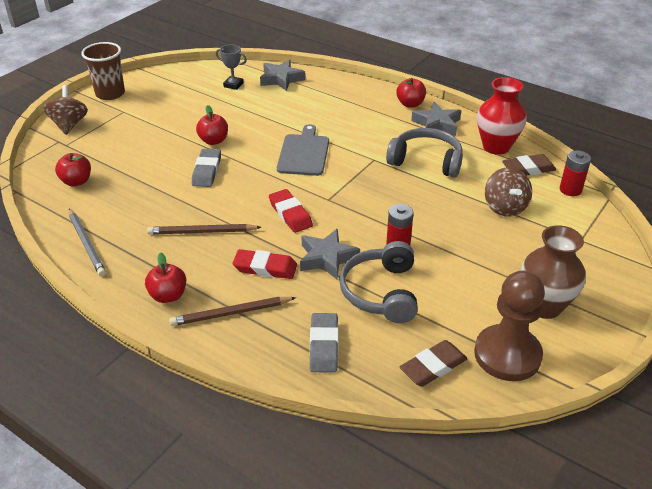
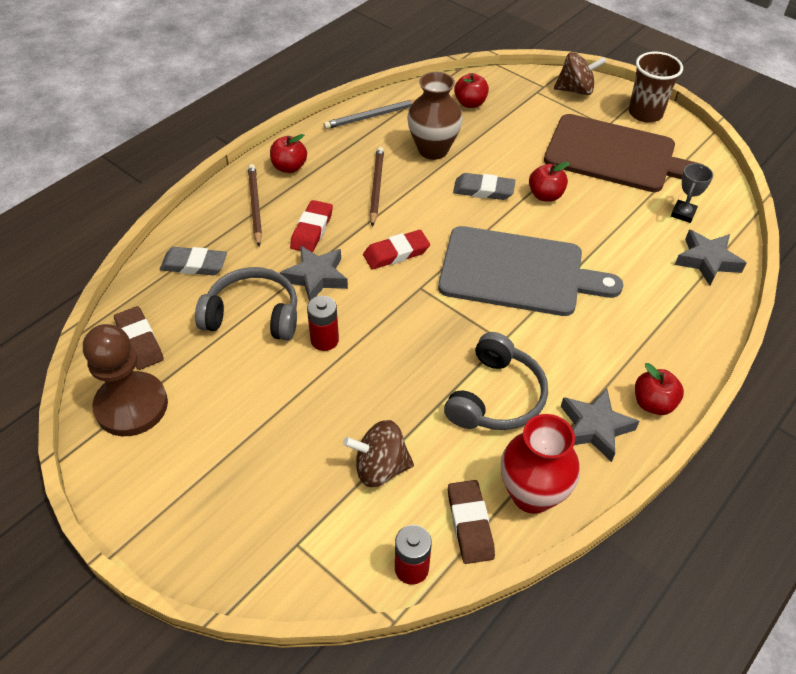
camera: 95 degrees right, 10 degrees up
grey cutting board [277,124,329,176] -> grey cutting board [438,226,623,316], size x1.63
brown vase [521,225,586,319] -> brown vase moved to [407,72,463,160]
none -> brown cutting board [544,114,700,192]

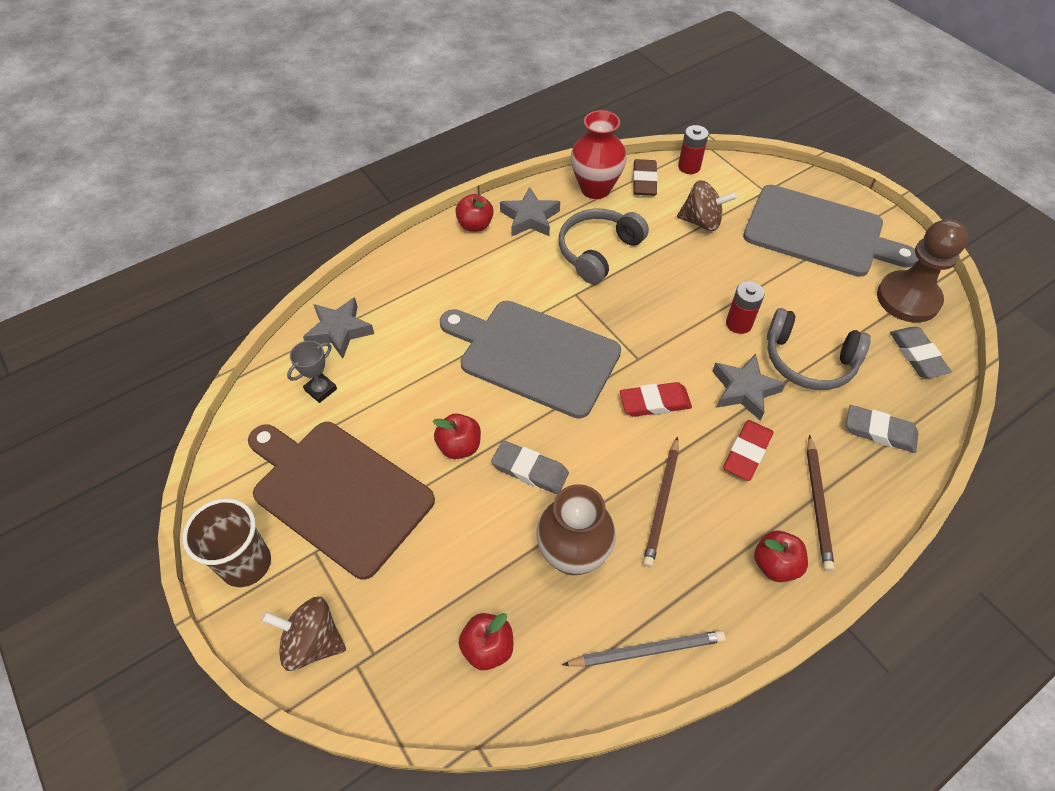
camera: 165 degrees left, 5 degrees up
brown eraser [114,306,164,370] -> grey eraser [890,327,952,378]
none -> grey cutting board [743,185,918,277]

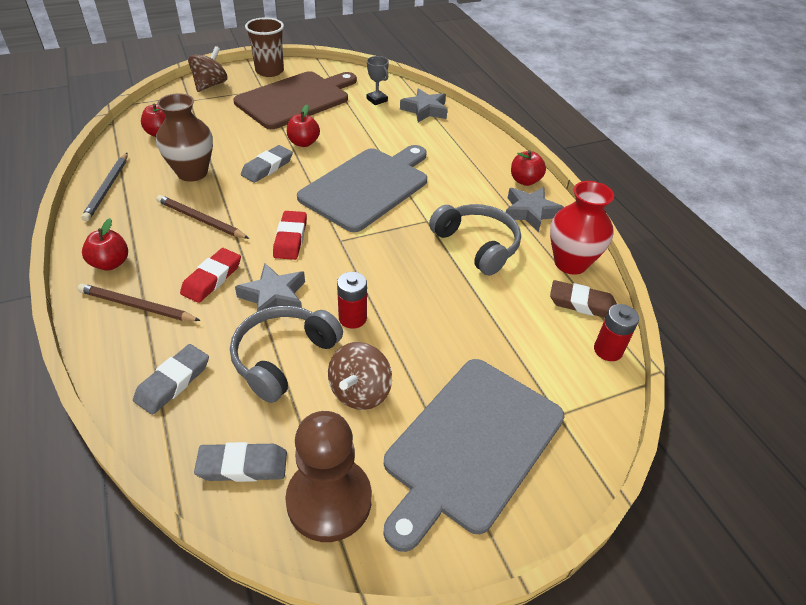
camera: 100 degrees right, 10 degrees down
brown spinning top [677,180,737,231] -> brown spinning top moved to [328,342,392,410]
red eraser [723,420,773,481] -> red eraser turned 75 degrees clockwise [180,248,241,303]

